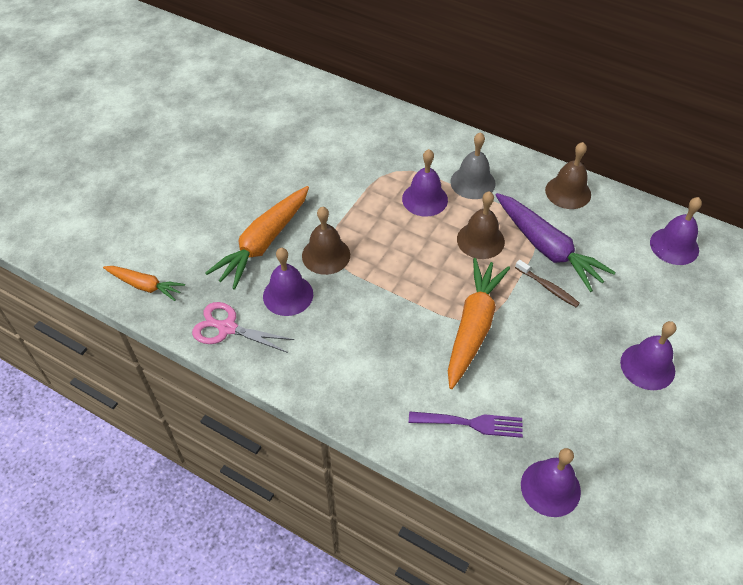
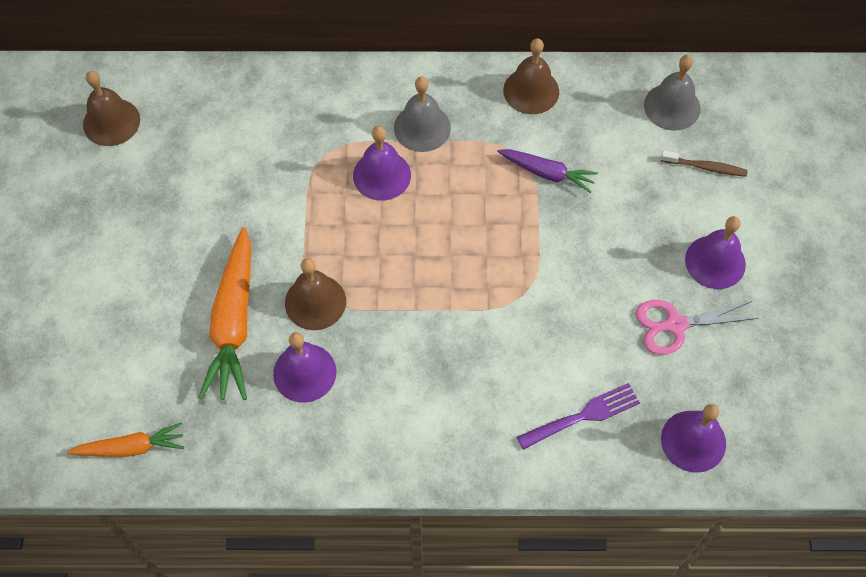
camera: 30 degrees left, 10 degrees up
pink scissors [192,302,295,353] -> pink scissors moved to [636,300,759,355]
orange carrot [448,258,510,389] -> none
brown bell [457,191,505,259] -> brown bell moved to [83,71,140,146]
purple carrot [496,193,616,292] -> purple carrot [497,149,598,193], size x0.58
brown toothbrush [515,260,580,307] -> brown toothbrush moved to [661,151,748,177]
purple bell [650,197,702,265] -> grey bell [644,55,701,131]

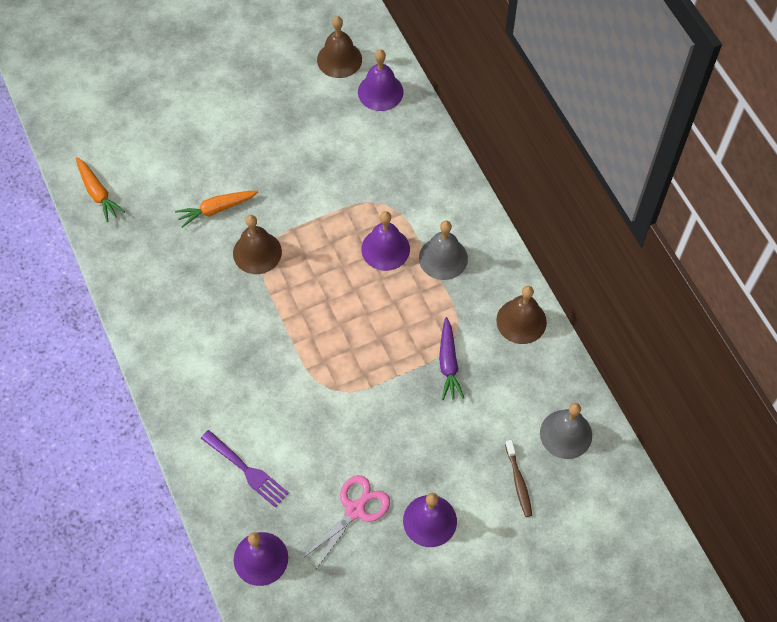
camera: 65 degrees right, 0 degrees up
orange carrot [198,227,251,400] -> orange carrot [175,191,259,228], size x0.58
purple bell [273,332,337,403] -> purple bell moved to [358,50,404,111]
pink scissors [636,300,759,355] -> pink scissors turned 75 degrees clockwise [302,475,390,569]

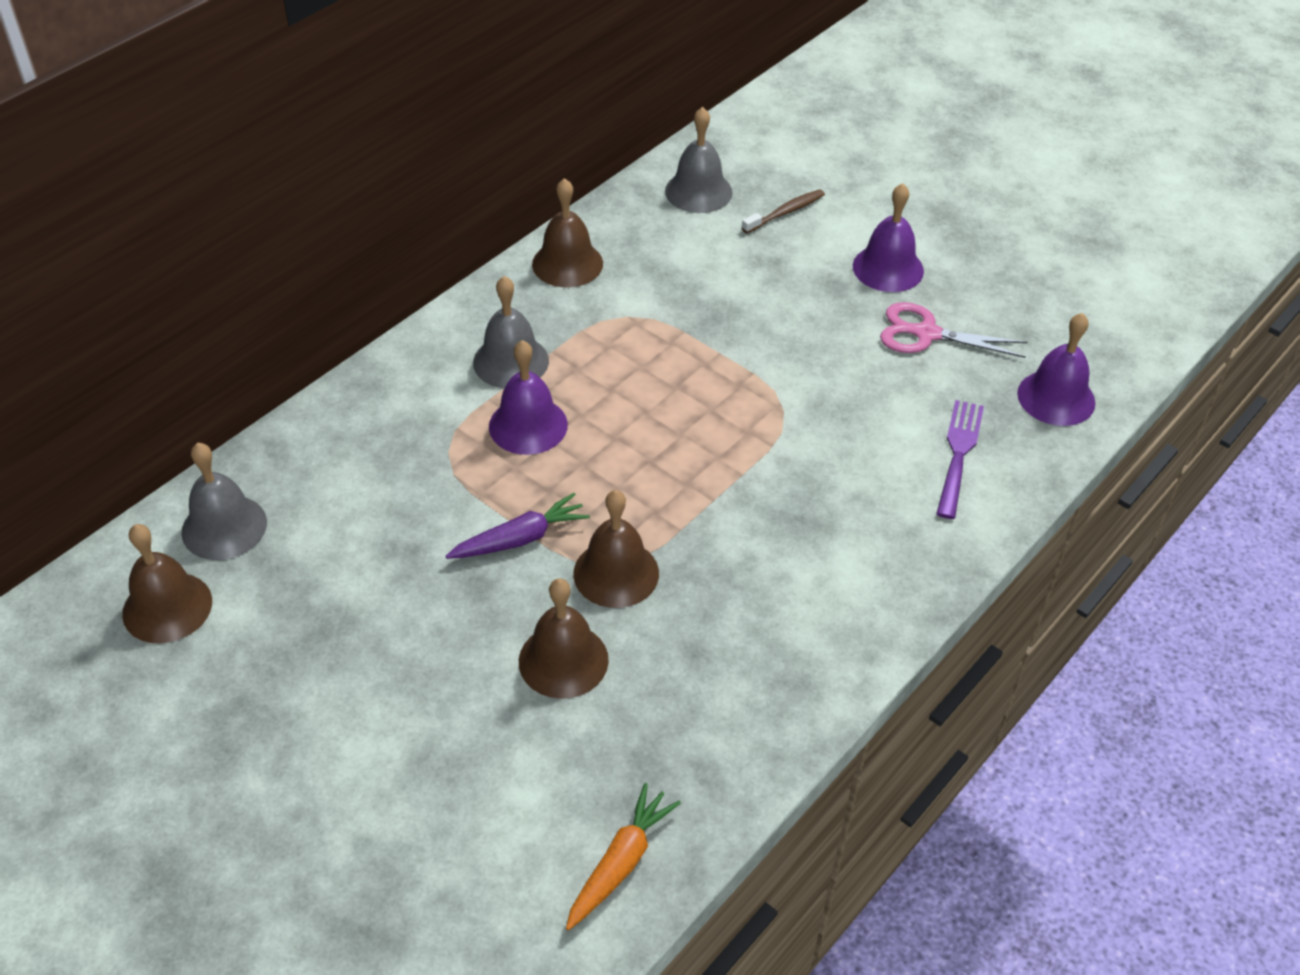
camera: 115 degrees left, 15 degrees down
orange carrot [175,191,259,228] -> brown bell [519,578,609,699]
purple bell [358,50,404,111] -> grey bell [181,443,267,560]
purple carrot [439,317,464,400] -> purple carrot moved to [446,493,590,559]

